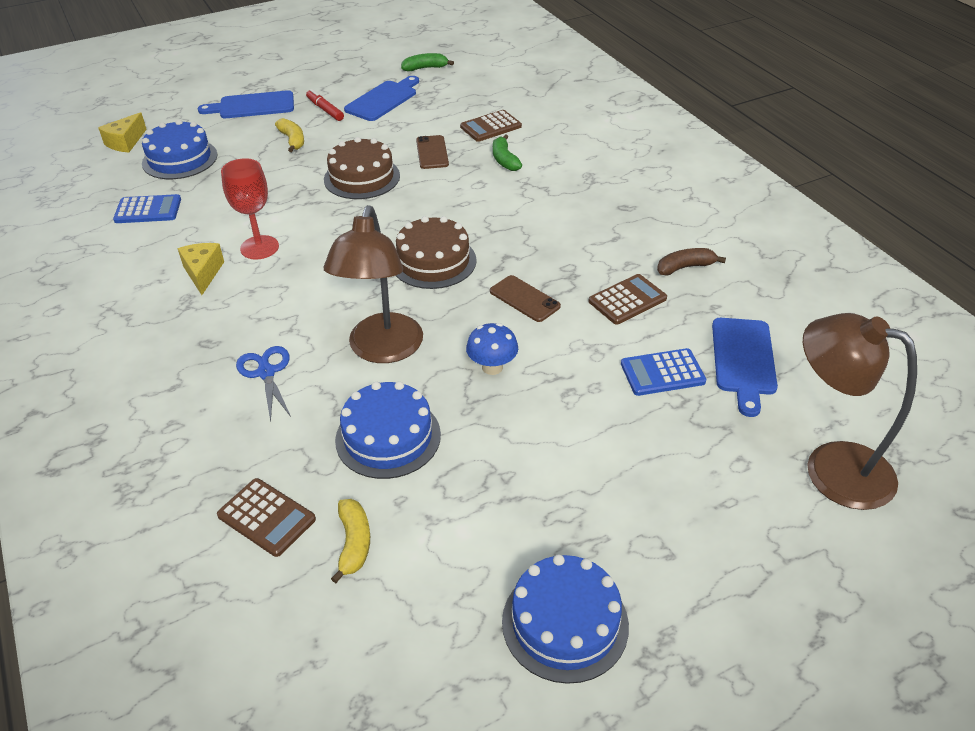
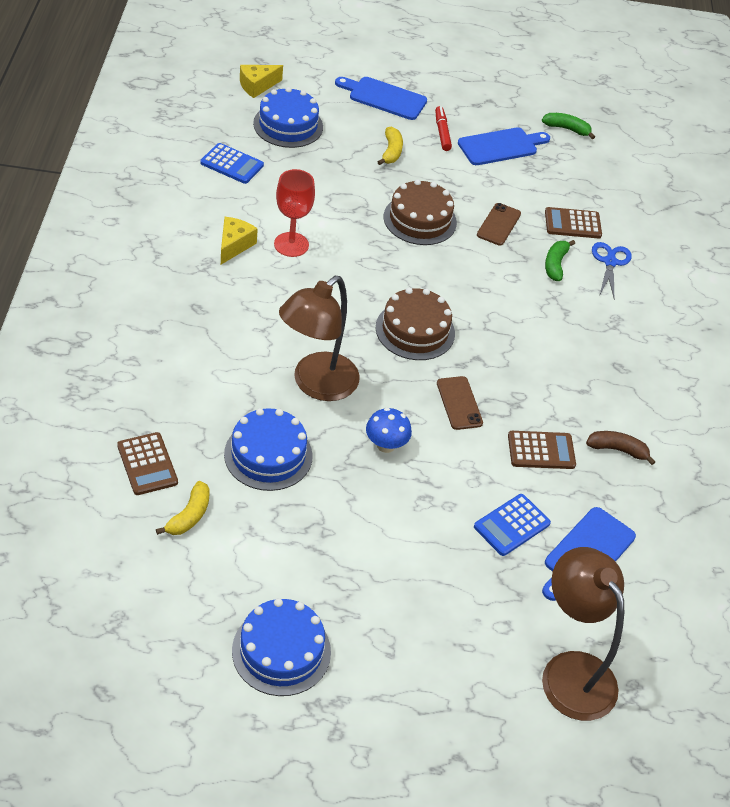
camera: 25 degrees right, 5 degrees up
blue scissors [236,346,291,422] -> blue scissors moved to [592,242,632,297]
blue calculator [621,348,706,396] -> blue calculator turned 60 degrees counterclockwise [474,494,551,556]

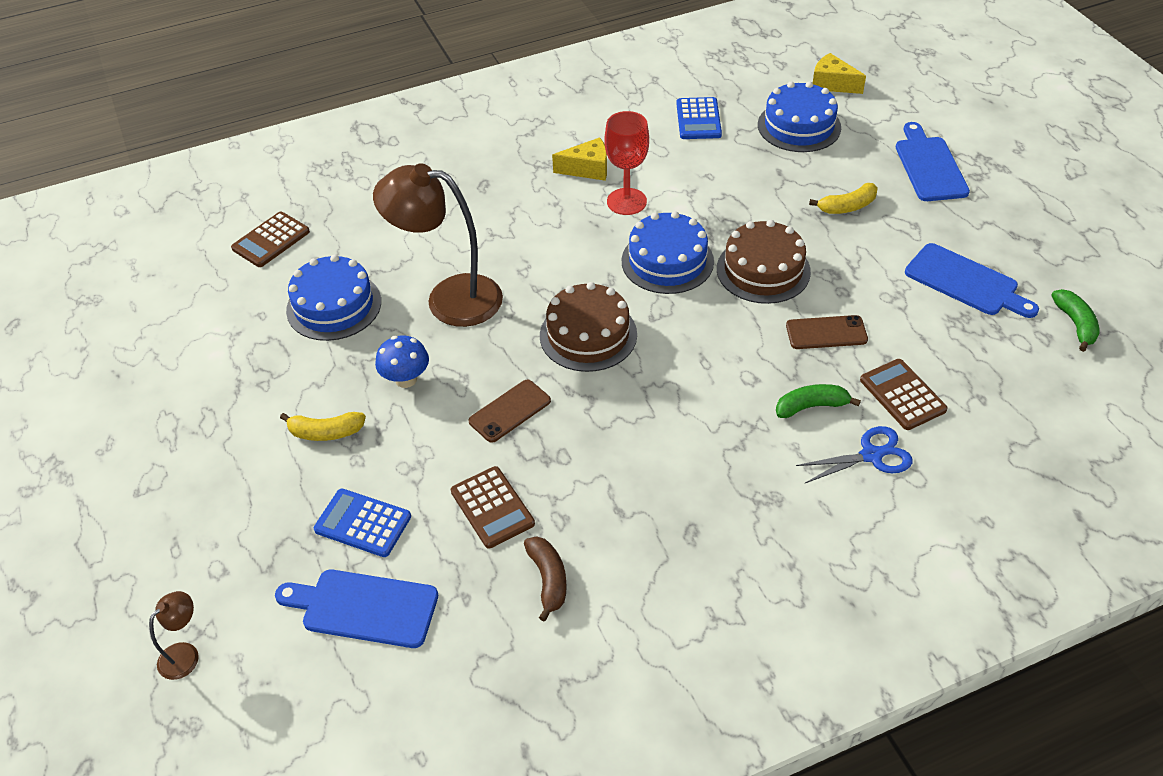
camera: 70 degrees right, 0 degrees up
yellow banana [156,481,210,535] -> yellow banana moved to [280,412,366,441]
blue cake [232,598,331,696] -> blue cake moved to [622,211,714,294]
red marker [435,106,452,151] -> none
brown lamp [542,547,624,721] -> brown lamp [149,591,199,680], size x0.43

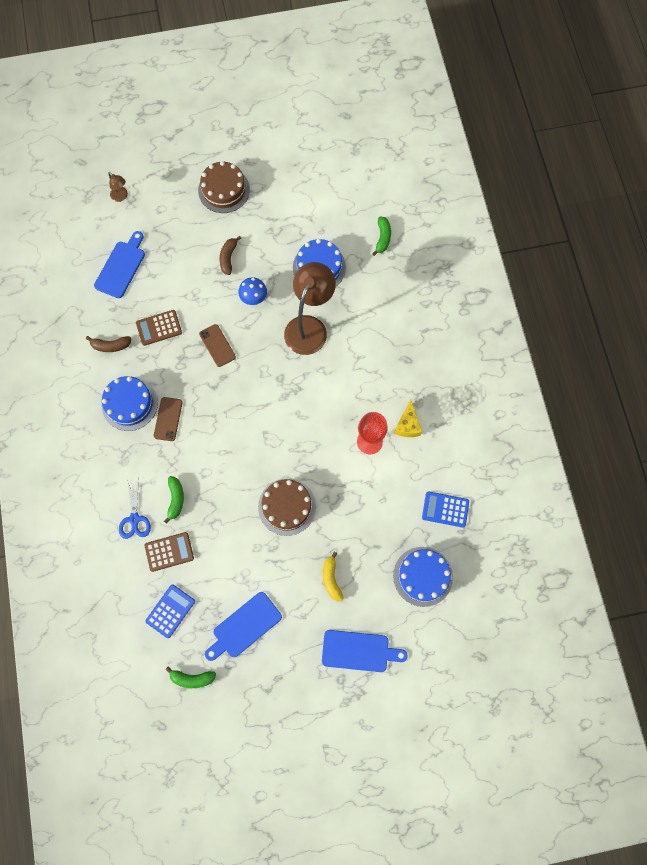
camera: 100 degrees right, 25 degrees up
brown calculator [231,212,310,267] -> green banana [372,216,391,256]
yellow banana [280,412,366,441] -> brown banana [220,236,241,275]
blue calculator [314,489,411,557] -> blue calculator moved to [145,585,195,638]
brown cake [540,282,637,372] -> brown cake moved to [198,161,250,213]
blue cake [622,211,714,294] -> blue cake moved to [102,376,158,431]
brown phone [786,315,868,349] -> brown phone moved to [154,397,183,441]
yellow cheese [813,53,866,94] -> none

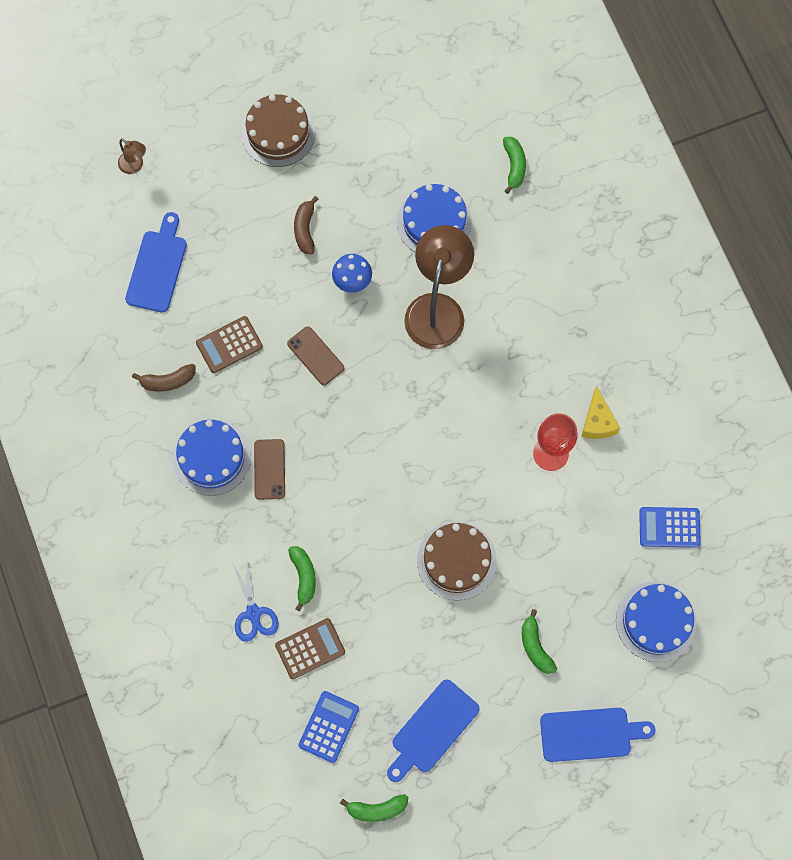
camera: 10 degrees left, 0 degrees up
yellow banana [323,552,344,601] -> green banana [522,609,557,674]

